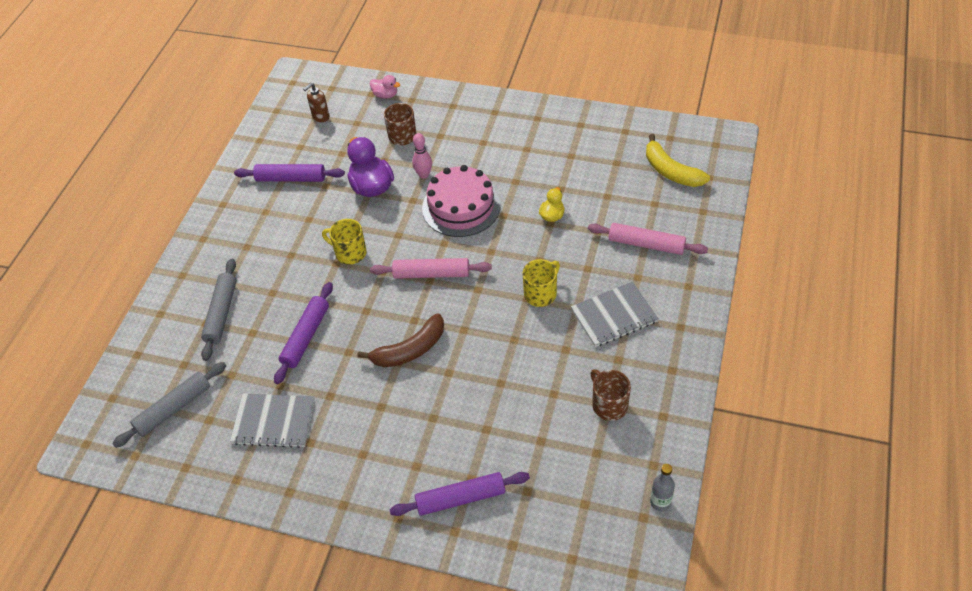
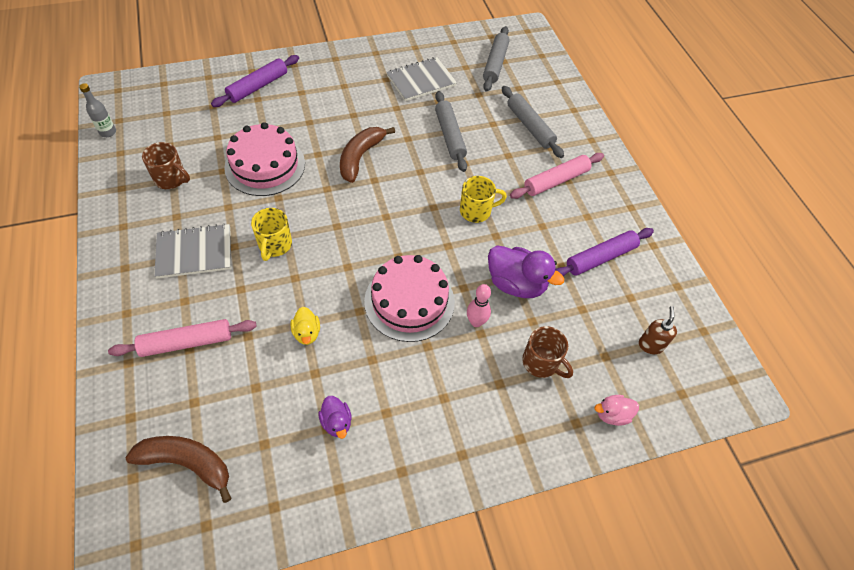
camera: 140 degrees right, 5 degrees up
purple rolling pin [274,282,333,384] -> grey rolling pin [435,91,467,172]
pink rolling pin [370,258,492,279] -> pink rolling pin moved to [510,153,604,199]
grey notebook [571,281,659,347] -> grey notebook turned 45 degrees clockwise [154,224,231,278]
yellow banana [646,134,710,187] -> brown banana [126,436,232,503]
none -> pink cake [224,122,305,196]
none -> purple duck [318,396,352,439]

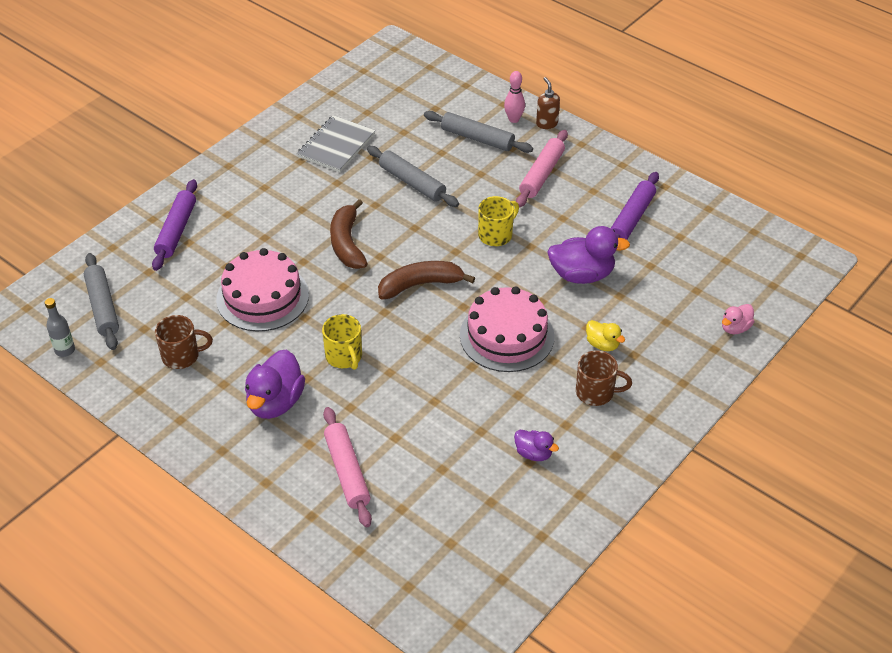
camera: 30 degrees left, 10 degrees down
pink rolling pin [108,319,257,357] -> pink rolling pin turned 60 degrees counterclockwise [323,407,372,527]
brown banana [126,436,232,503] -> brown banana moved to [378,261,475,300]
grey notebook [154,224,231,278] -> purple duck [245,349,305,419]
yellow duck [291,307,320,345] -> yellow duck moved to [586,320,625,351]
pink bowling pin [467,284,491,327] -> pink bowling pin moved to [504,71,525,123]
grey rolling pin [483,26,509,92] -> grey rolling pin moved to [84,253,119,350]
brown mug [522,326,573,378] -> brown mug moved to [576,350,632,406]
brown soap dispenser [639,306,677,354] -> brown soap dispenser moved to [536,77,560,129]

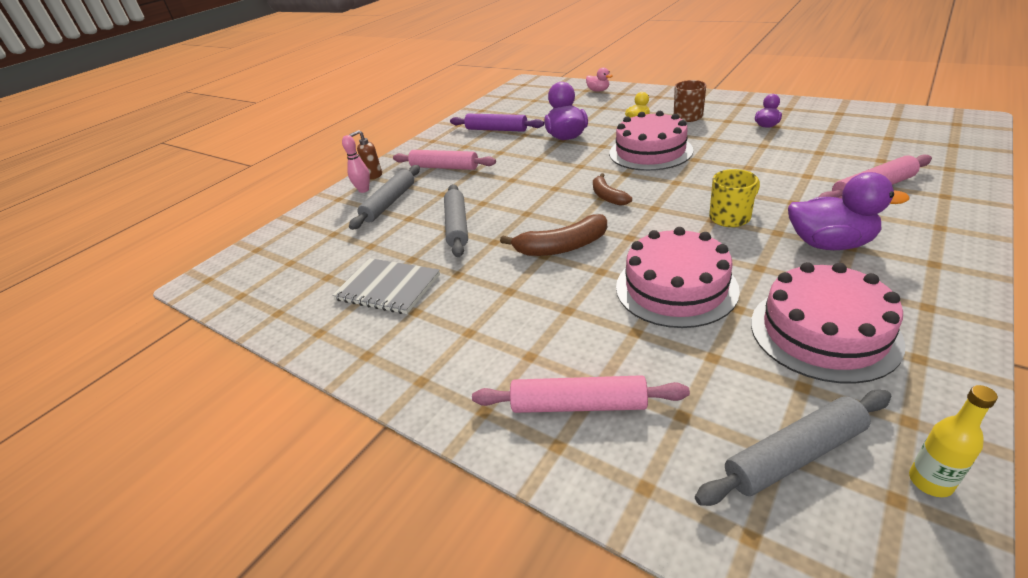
camera: 90 degrees left, 10 degrees down
grey bottle [45,298,75,357] -> yellow bottle [909,385,998,497]
purple rolling pin [152,179,197,271] -> pink rolling pin [472,375,690,413]
brown mug [155,315,213,369] -> pink cake [751,262,905,384]
grey rolling pin [367,146,459,207] -> grey rolling pin turned 45 degrees counterclockwise [444,184,468,257]
brown banana [378,261,475,300] -> brown banana [593,173,632,206], size x0.65
yellow mug [478,196,519,246] -> none

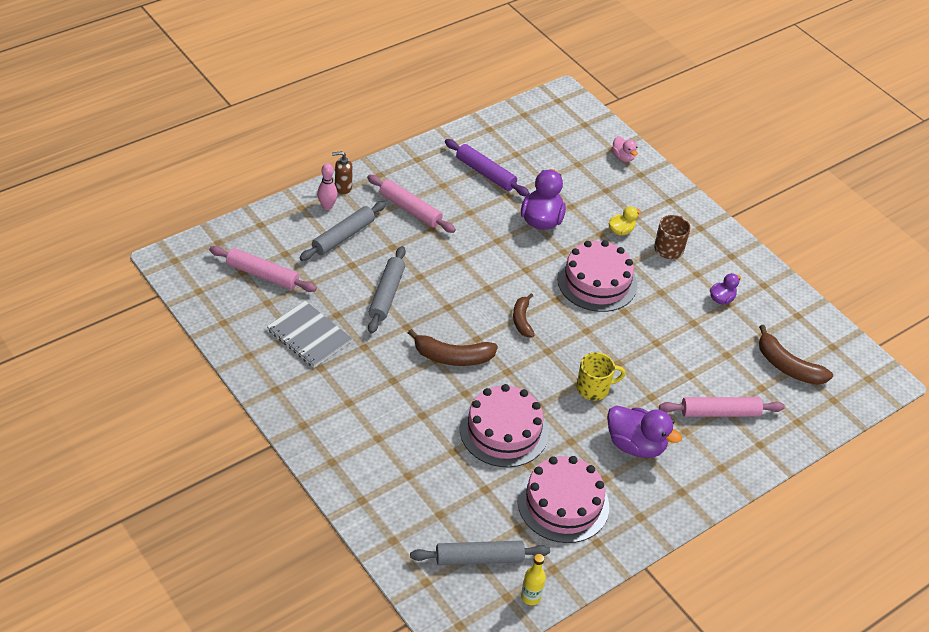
camera: 10 degrees right, 10 degrees up
pink rolling pin [472,375,690,413] -> pink rolling pin moved to [209,246,317,292]
none -> brown banana [759,325,833,385]

